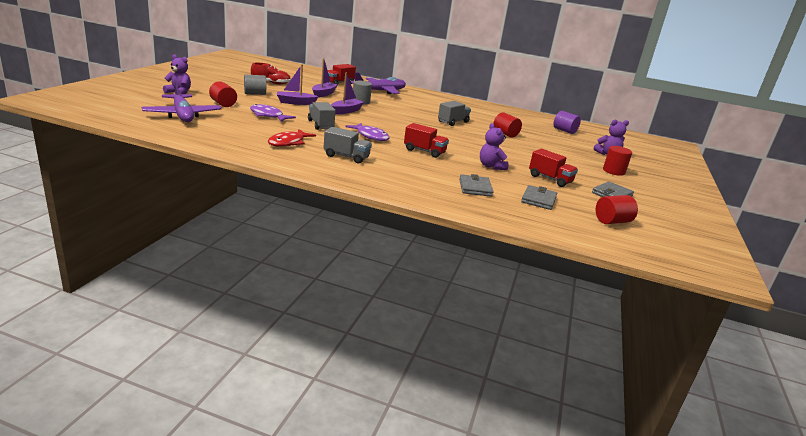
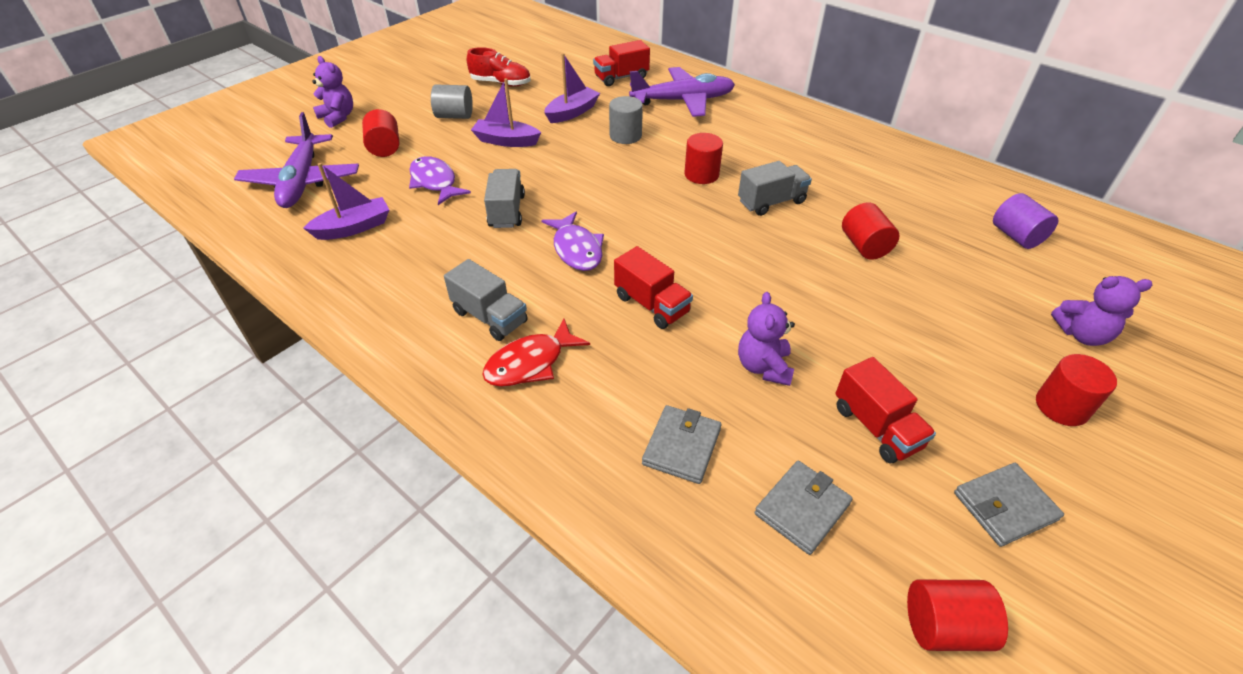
camera: 25 degrees right, 20 degrees up
red fish [268,129,316,147] -> red fish moved to [482,319,590,387]
purple boat [331,73,364,114] -> purple boat moved to [303,163,389,240]
none -> red cylinder [684,133,723,184]

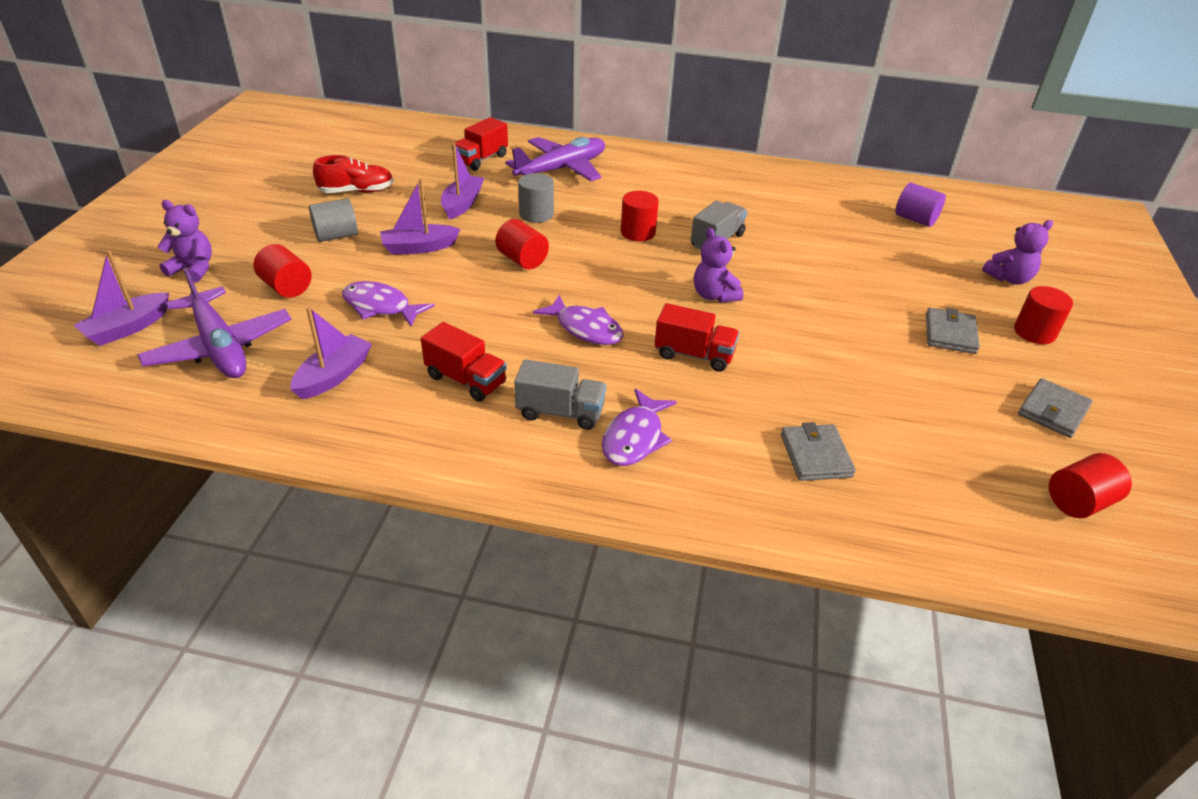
camera: 30 degrees left, 5 degrees down
red fish [482,319,590,387] -> purple fish [602,389,677,466]
grey truck [484,169,525,228] -> none
purple teddy bear [738,292,795,386] -> purple teddy bear moved to [694,228,743,303]
grey wallet [755,461,853,555] -> grey wallet moved to [926,308,980,354]
red truck [835,357,936,463] -> red truck moved to [421,322,507,402]
red cylinder [842,202,899,260] -> red cylinder moved to [495,219,549,269]
none -> purple boat [74,250,169,346]

